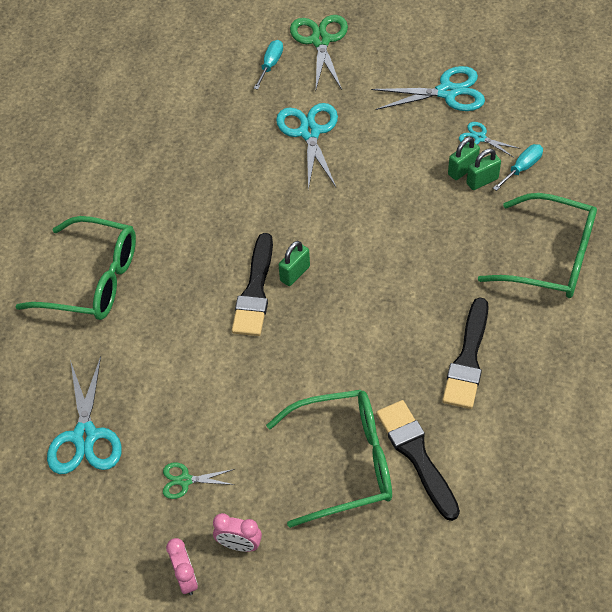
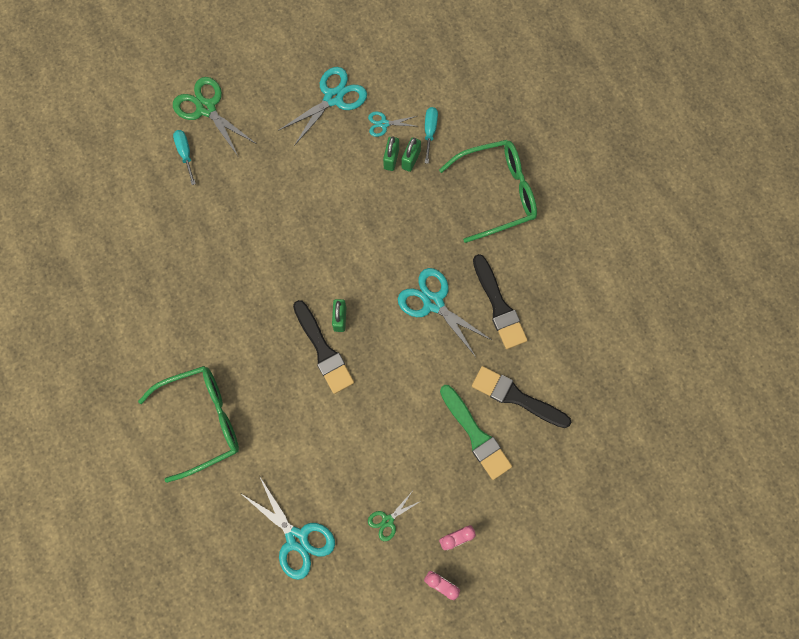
camera: 40 degrees left, 20 degrees up
green glasses [266,390,392,528] -> green brush [440,385,512,480]
turquoise scissors [276,103,338,190] -> turquoise scissors moved to [398,268,492,357]

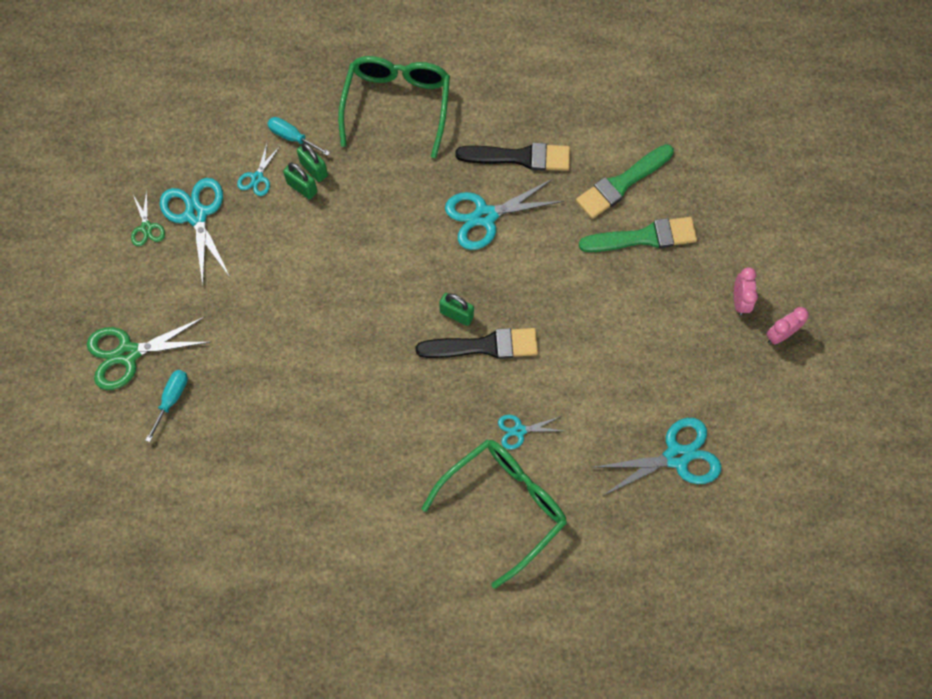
camera: 65 degrees left, 5 degrees down
green glasses [138,366,239,483] -> green glasses turned 45 degrees clockwise [421,439,567,589]
turquoise screwdriver [173,130,196,185] -> turquoise screwdriver turned 105 degrees clockwise [145,370,188,442]
green scissors [368,492,421,541] -> green scissors moved to [131,190,165,246]
black brush [472,366,571,428] -> green brush [576,144,674,219]
none -> turquoise scissors [498,415,563,450]

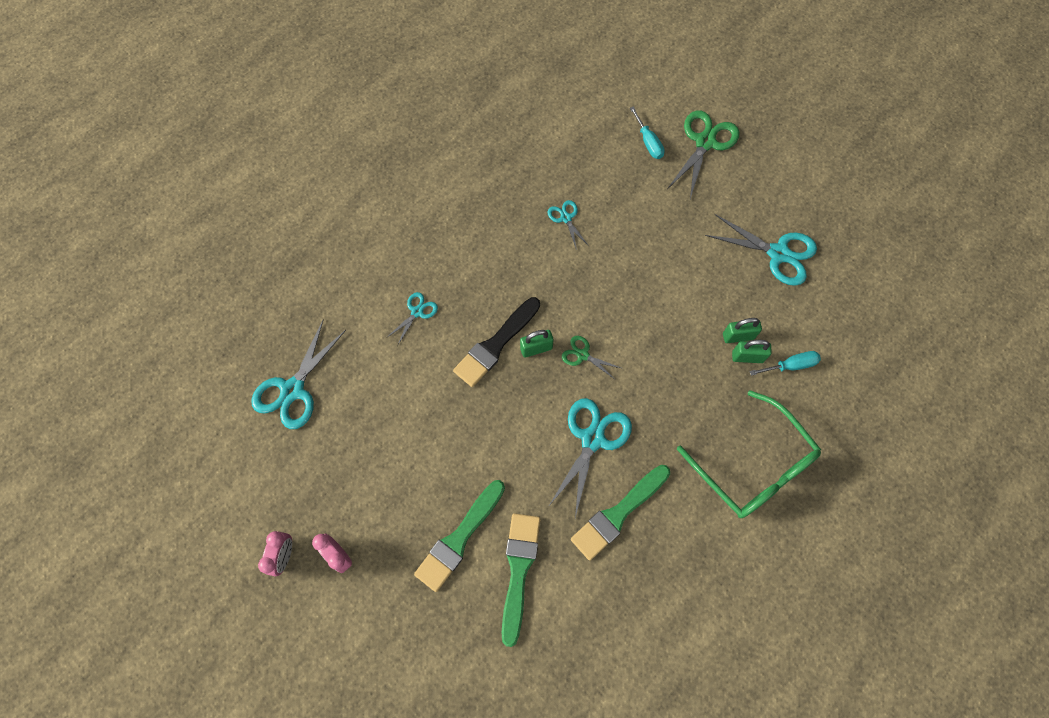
camera: 135 degrees right, 0 degrees up
green scissors [131,190,165,246] -> green scissors moved to [562,336,621,380]
turquoise scissors [237,141,281,196] -> turquoise scissors moved to [548,200,589,250]
green glasses [421,439,567,589] -> none
black brush [455,143,570,171] -> green brush [571,465,670,561]

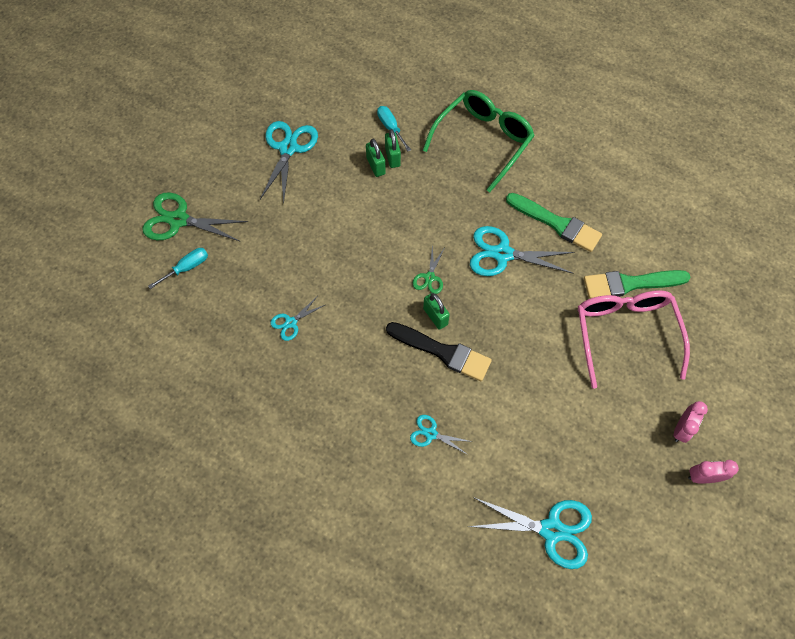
camera: 105 degrees left, 5 degrees down
green brush [414,480,505,592] -> pink glasses [578,290,690,389]

